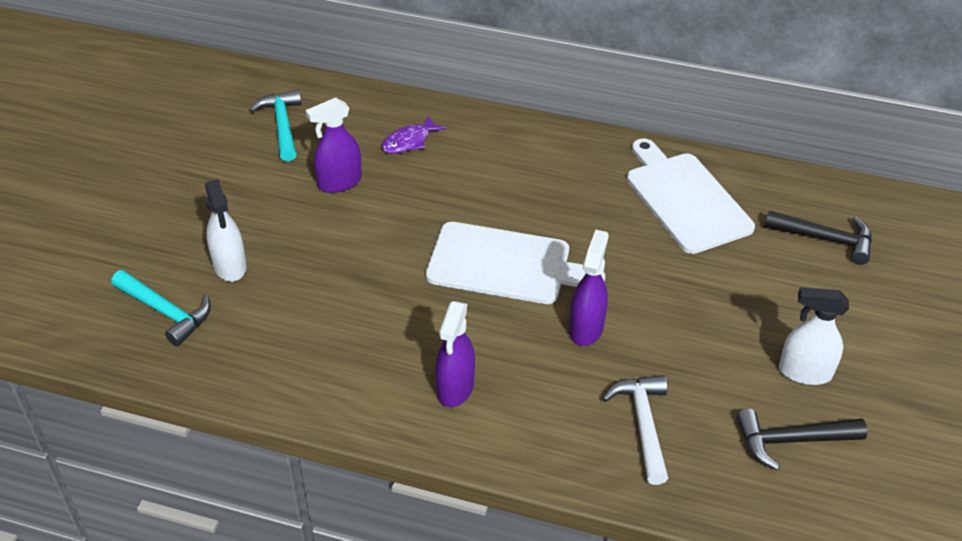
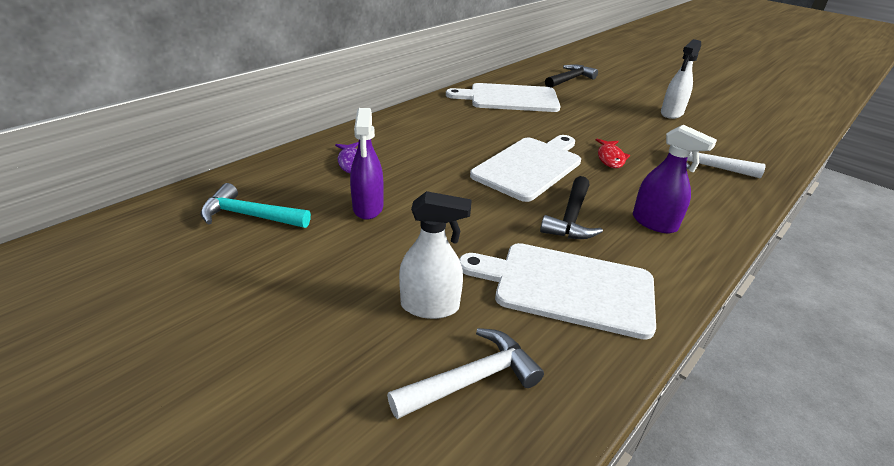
camera: 65 degrees left, 10 degrees down
turquoise hammer [111,270,211,346] -> white hammer [387,328,544,419]
purple spray bottle [569,230,609,346] -> red fish [596,139,630,168]
black hammer [736,409,867,470] -> black hammer moved to [540,176,603,239]
none -> white cutting board [459,243,656,340]

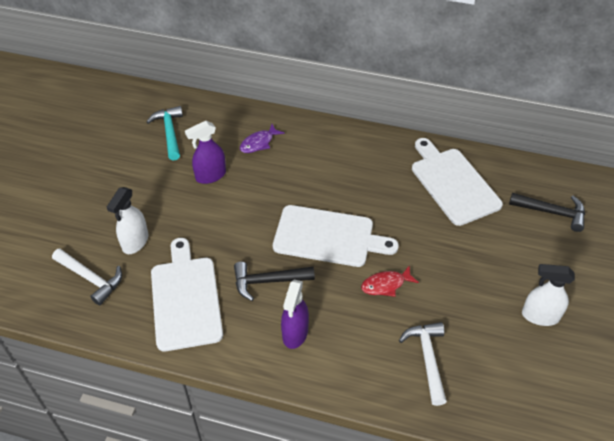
camera: 65 degrees right, 15 degrees up
white spray bottle [399,191,472,319] -> white spray bottle turned 45 degrees clockwise [107,187,148,254]

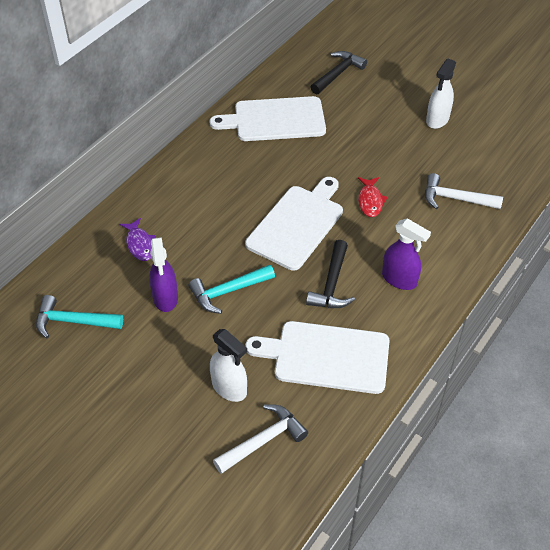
camera: 70 degrees left, 0 degrees up
none -> turquoise hammer [189,265,275,314]

